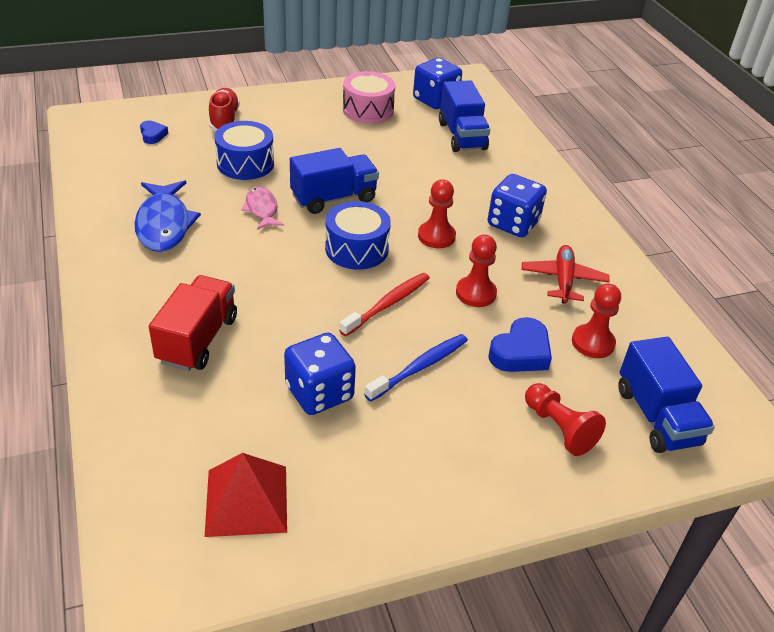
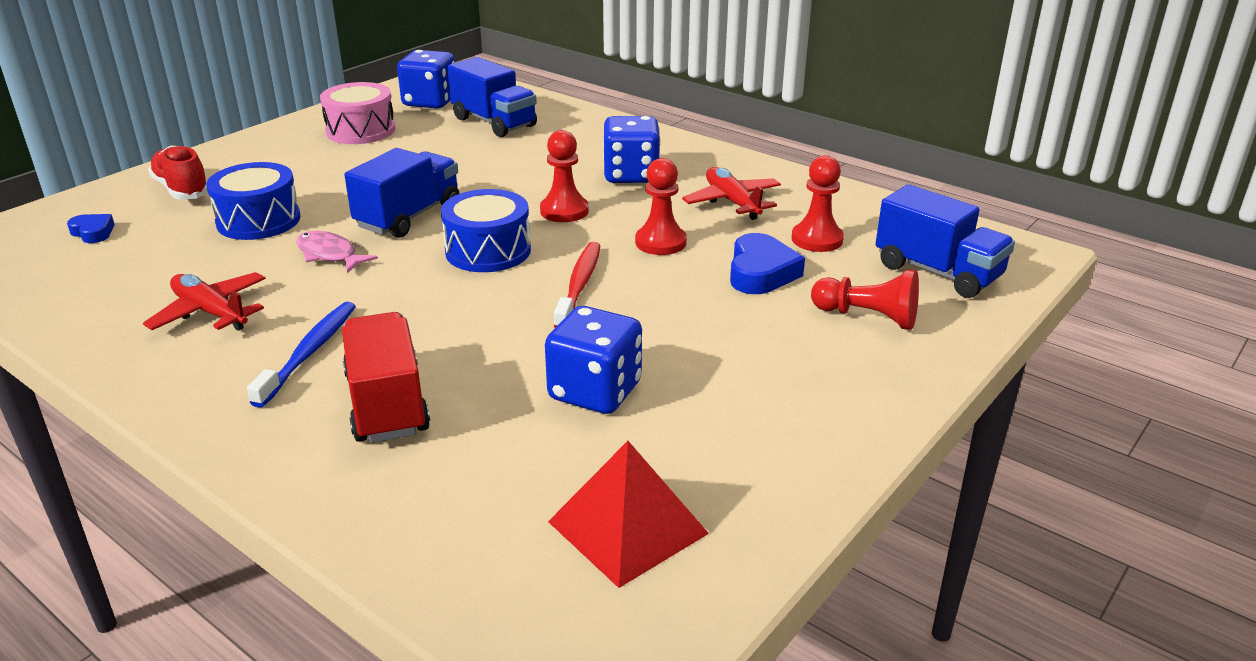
camera: 30 degrees left, 10 degrees down
blue fish [134,180,201,252] -> red plane [143,272,266,331]
blue toothbrush [364,334,468,402] -> blue toothbrush moved to [247,302,356,408]

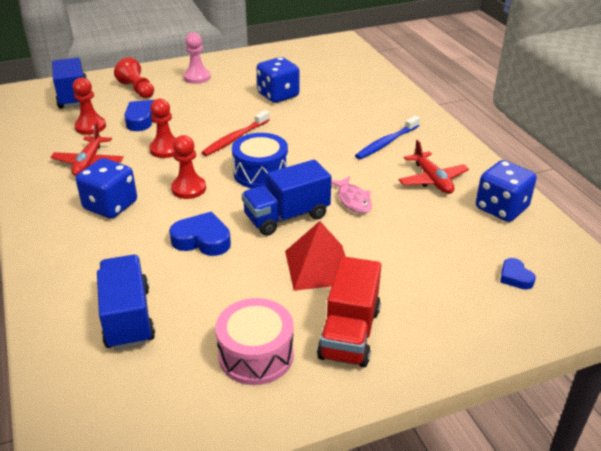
camera: 150 degrees left, 5 degrees up
red shoe [148,145,208,200] -> none
blue drum [206,162,300,240] -> none
red truck [342,312,430,443] -> red truck moved to [317,256,381,367]
blue dice [397,50,455,109] -> blue dice moved to [476,160,537,222]
red pyramid [548,441,709,588] -> red pyramid moved to [285,221,346,291]
none -> blue heart [169,212,231,256]
none -> pink pawn [183,32,211,84]

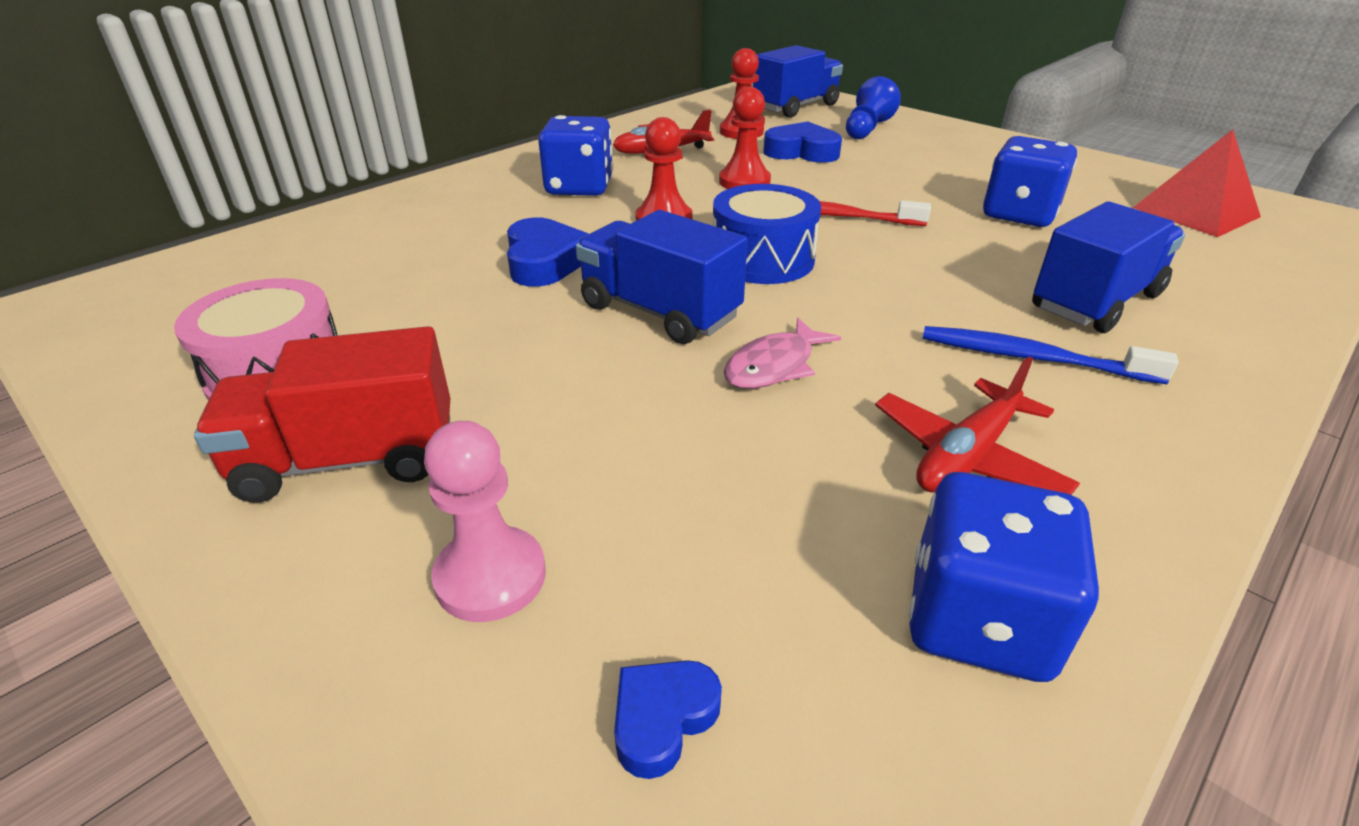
camera: 65 degrees right, 0 degrees up
blue truck [97,255,155,350] -> blue truck moved to [1032,202,1185,333]
red pawn [114,58,154,98] -> blue pawn [846,76,901,139]
pink pawn [183,32,211,84] -> pink pawn moved to [424,421,546,622]
red pyramid [285,221,346,291] -> red pyramid moved to [1133,129,1261,237]

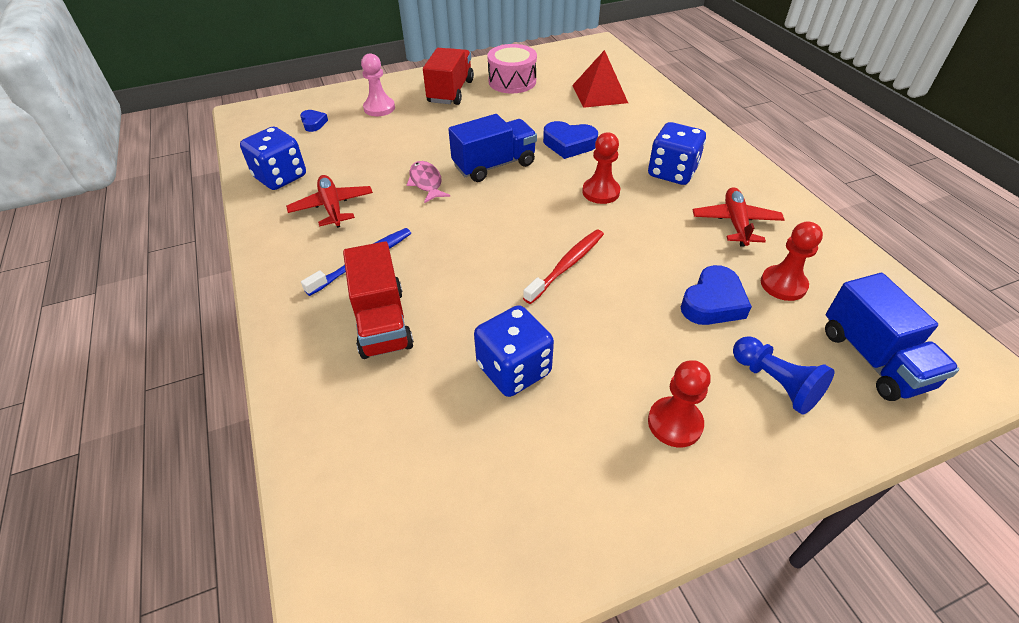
camera: 115 degrees right, 10 degrees up
blue drum [713,184,821,284] -> none
red pawn [719,87,771,189] -> red pawn moved to [648,360,711,447]
blue truck [1032,202,1185,333] -> red truck [343,242,414,359]
red pyramid [1133,129,1261,237] -> red pyramid moved to [572,50,628,108]

